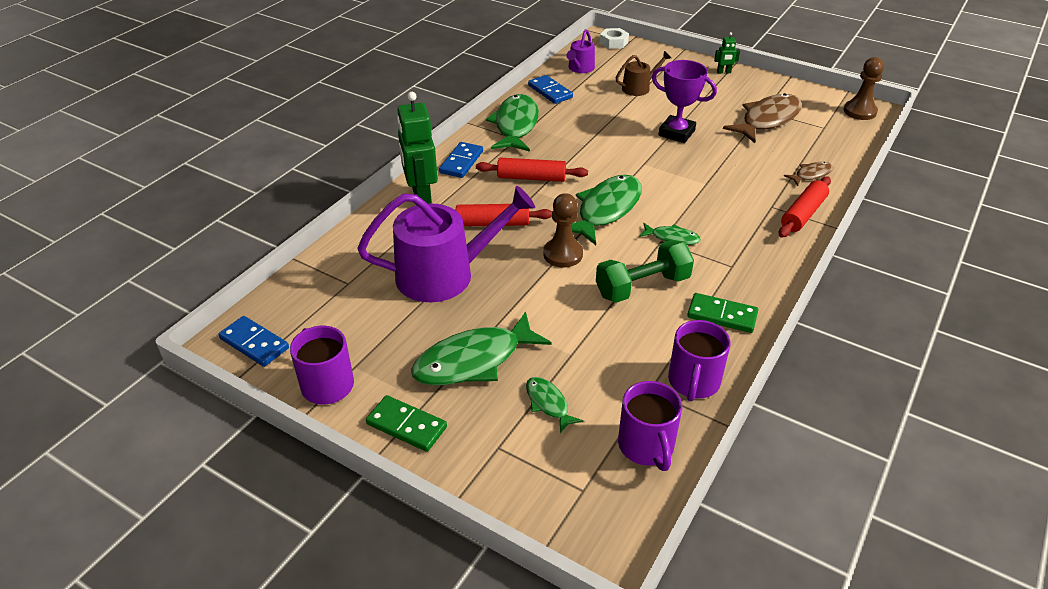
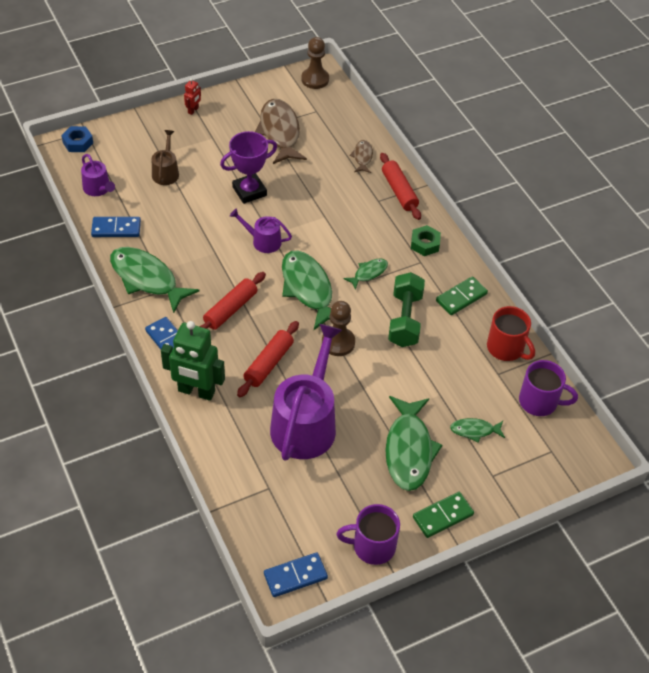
camera: 60 degrees left, 10 degrees up
white nut [600,28,629,49] -> blue nut [61,126,93,152]
purple mug [668,320,731,401] -> red mug [487,306,535,361]
green robot [714,32,740,74] -> red robot [184,78,201,115]
none -> purple watering can [230,208,292,253]
none -> green nut [411,225,441,256]

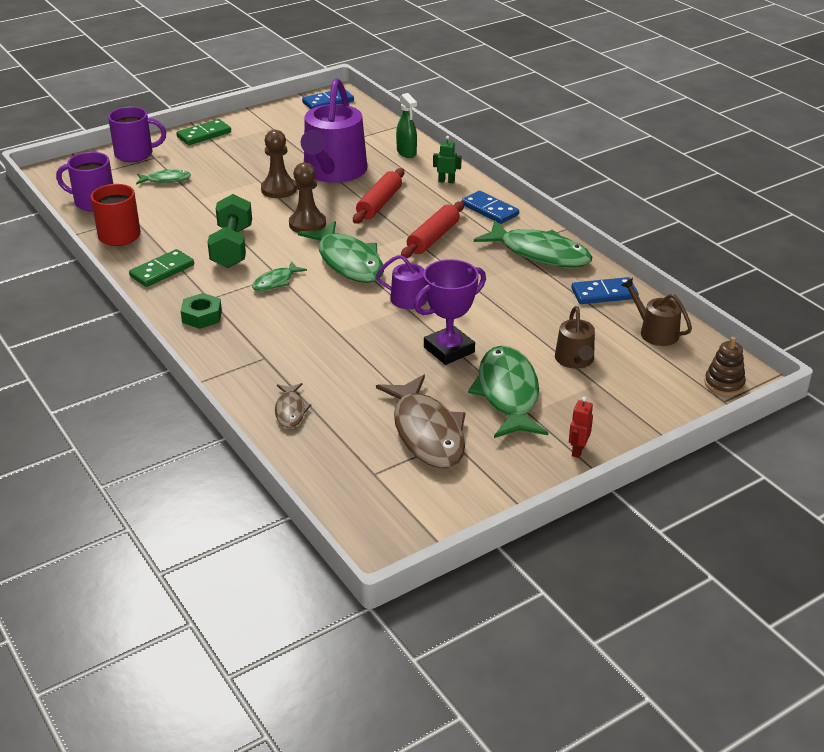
camera: 175 degrees right, 15 degrees down
blue nut [61,126,93,152] -> brown stacking toy [705,337,746,396]
purple watering can [81,154,115,196] -> brown watering can [621,278,692,346]
green robot [161,321,225,401] -> green robot [433,136,462,183], size x0.45
brown pawn [301,37,329,89] -> brown pawn moved to [261,130,297,198]
purple mug [336,504,400,565] -> purple mug moved to [108,107,166,162]
red rolling pin [380,153,421,220] -> none
green fish [386,396,443,491] -> green fish moved to [468,346,548,438]
none -> green spray bottle [396,93,417,158]

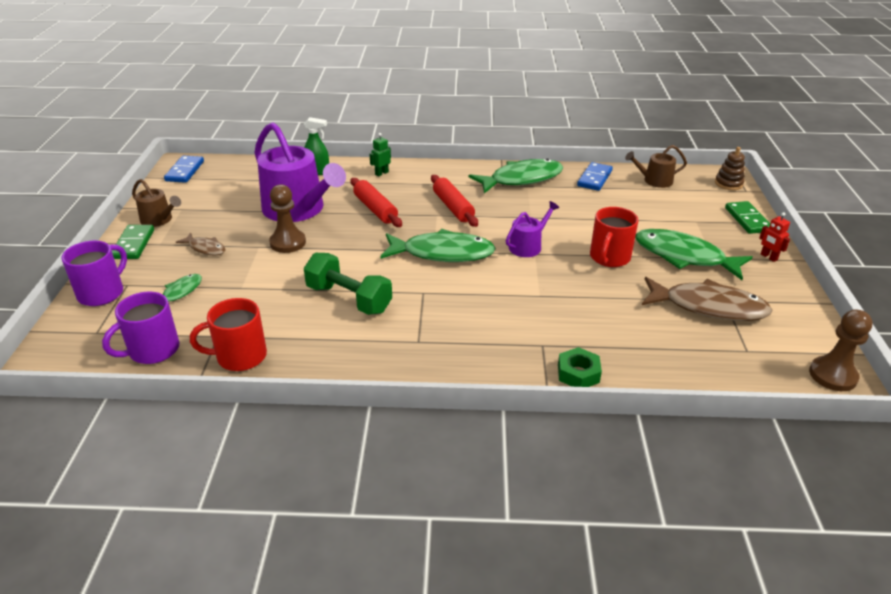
camera: 55 degrees left, 0 degrees up
green domino [129,249,194,287] -> green domino moved to [725,201,770,234]
green nut [181,293,222,329] -> green nut moved to [558,347,602,387]
green fish [252,261,307,291] -> none
brown fish [275,383,311,428] -> brown fish moved to [176,232,225,255]
brown pawn [289,162,326,233] -> brown pawn moved to [809,309,873,391]
purple trophy [414,259,486,365] -> red mug [590,207,639,267]
blue domino [462,191,519,224] -> none
brown watering can [555,306,595,369] -> brown watering can moved to [132,179,181,227]

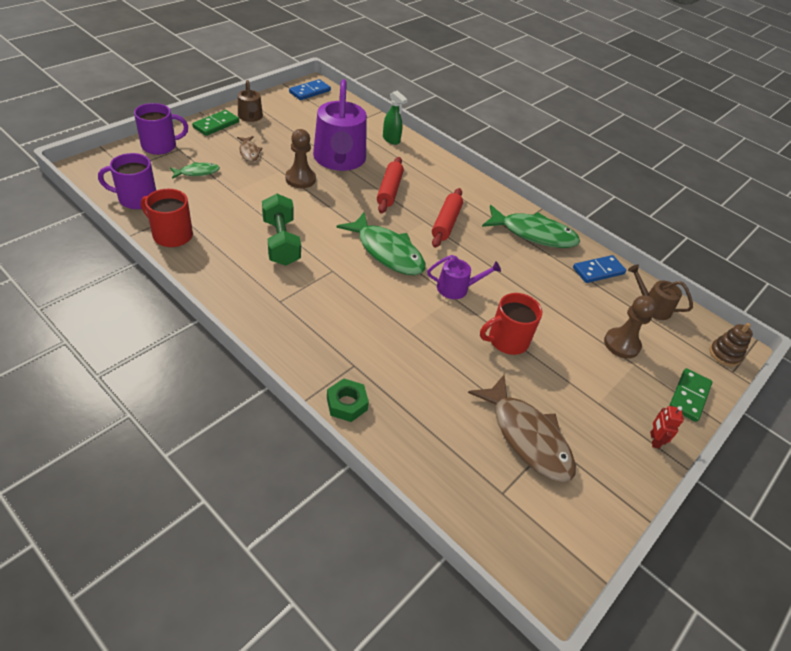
camera: 35 degrees right, 10 degrees up
green robot [370,133,391,177] -> none
green fish [635,229,753,280] -> none
brown pawn [809,309,873,391] -> brown pawn moved to [604,295,656,359]

